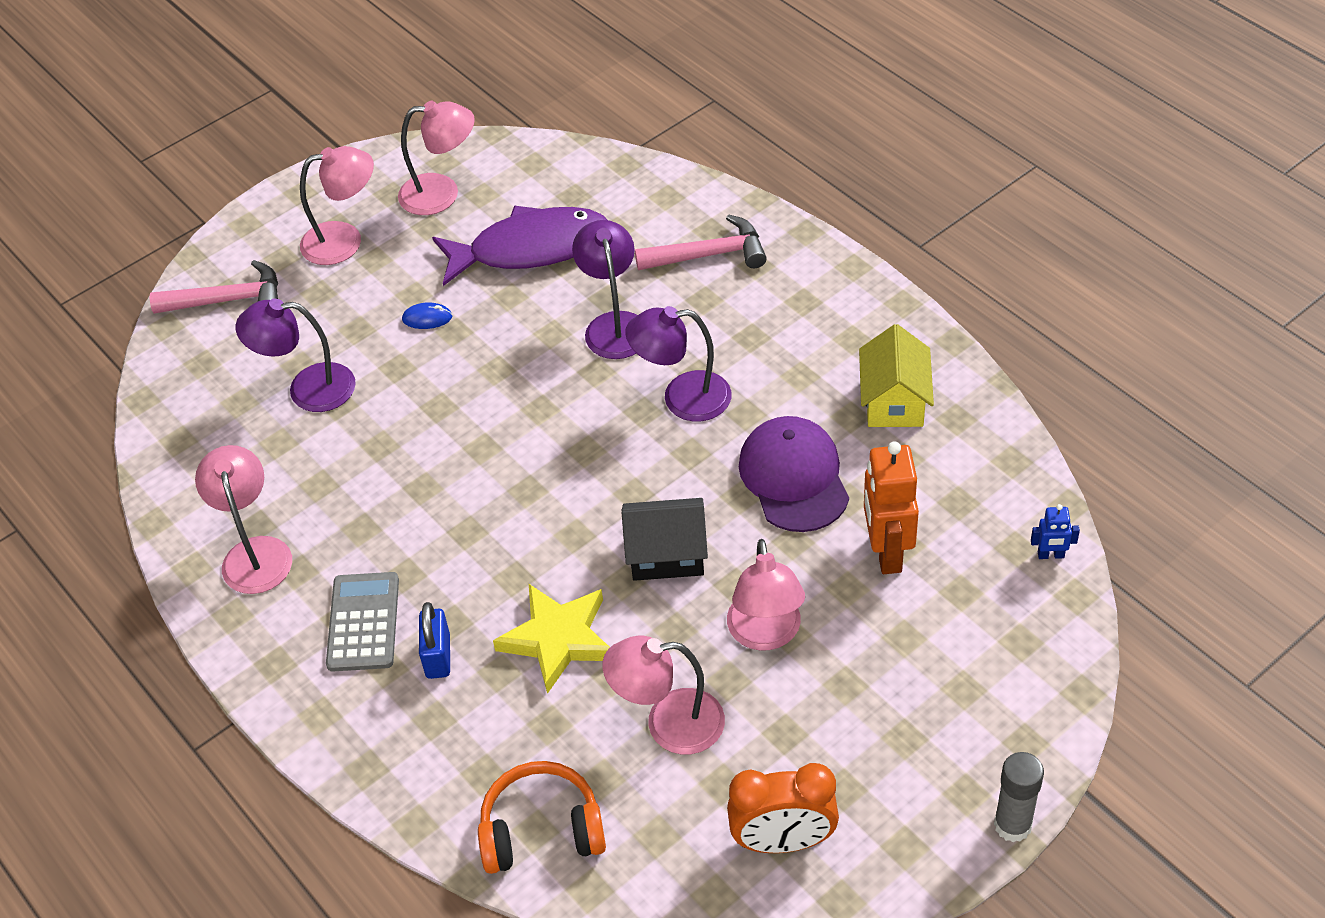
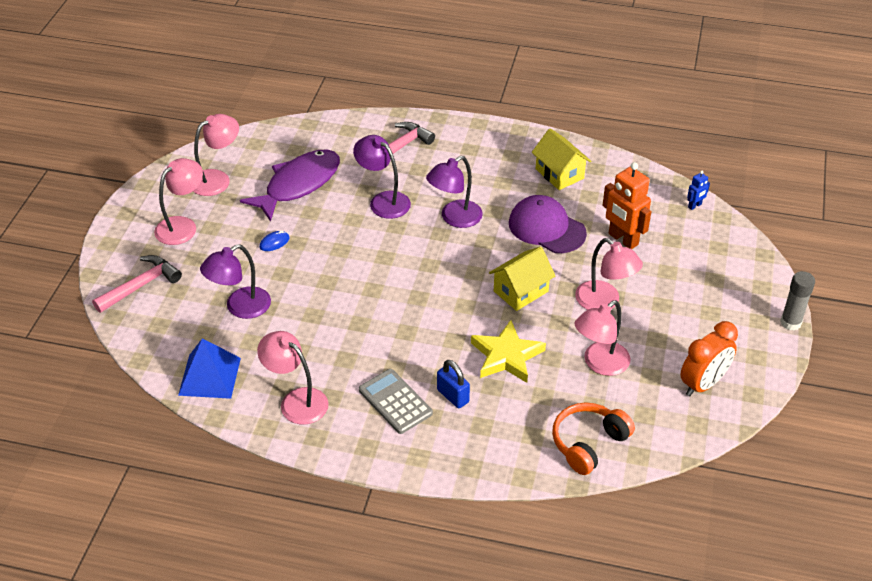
camera: 40 degrees left, 5 degrees down
black house [621,498,708,581] -> yellow house [489,247,556,311]
none -> blue pyramid [178,338,241,399]

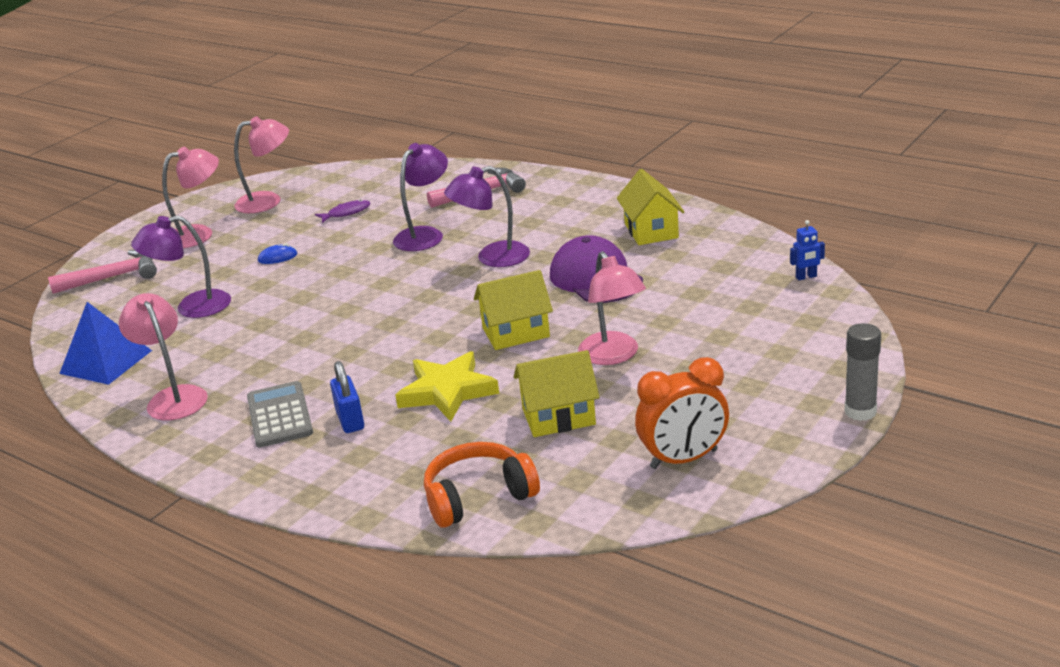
camera: 25 degrees right, 15 degrees down
purple fish [240,149,340,222] -> purple fish [315,199,370,223], size x0.41
purple lamp [353,135,411,219] -> purple lamp turned 60 degrees clockwise [393,143,448,251]
pink lamp [574,300,630,376] -> yellow house [514,350,599,437]
orange robot [603,162,651,249] -> none

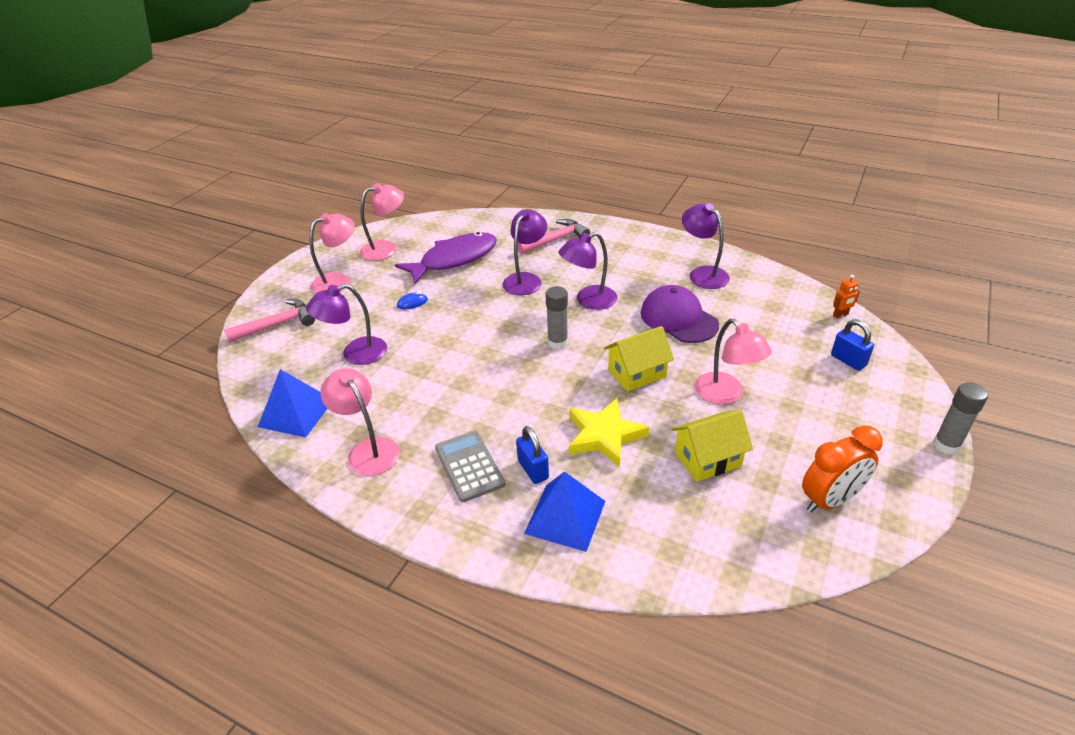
camera: 10 degrees left, 10 degrees up
purple fish [315,199,370,223] -> purple fish [395,232,497,284], size x2.42
orange headphones [424,442,540,528] -> none
yellow house [617,169,685,245] -> purple lamp [682,203,730,289]
blue robot [790,220,825,280] -> orange robot [833,275,860,318]
none -> blue pyramid [524,471,605,552]
none -> grey glue stick [546,286,568,349]
none -> blue padlock [831,319,874,371]

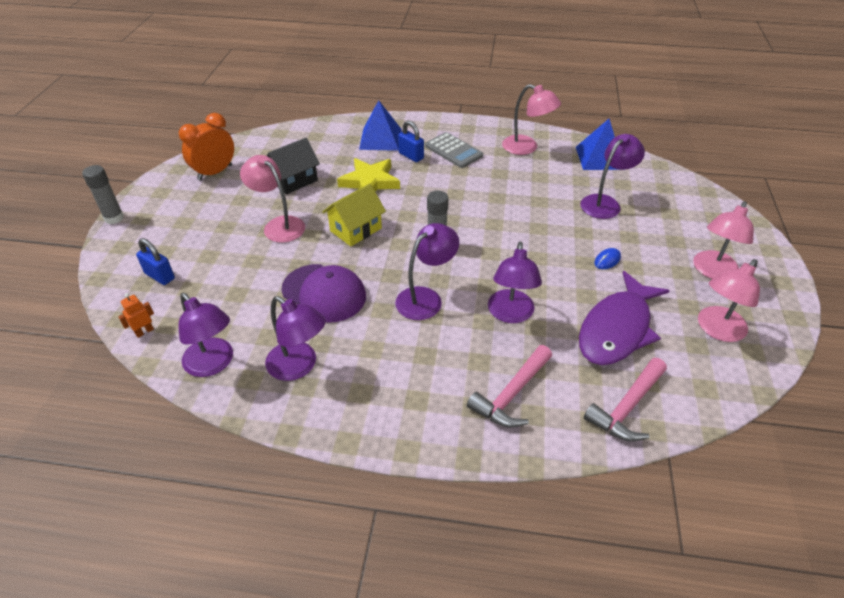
camera: 160 degrees right, 5 degrees up
pink hammer [224,299,315,343] -> pink hammer moved to [584,358,667,441]
yellow house [671,410,753,482] -> black house [267,138,320,194]
none -> purple lamp [178,293,233,377]

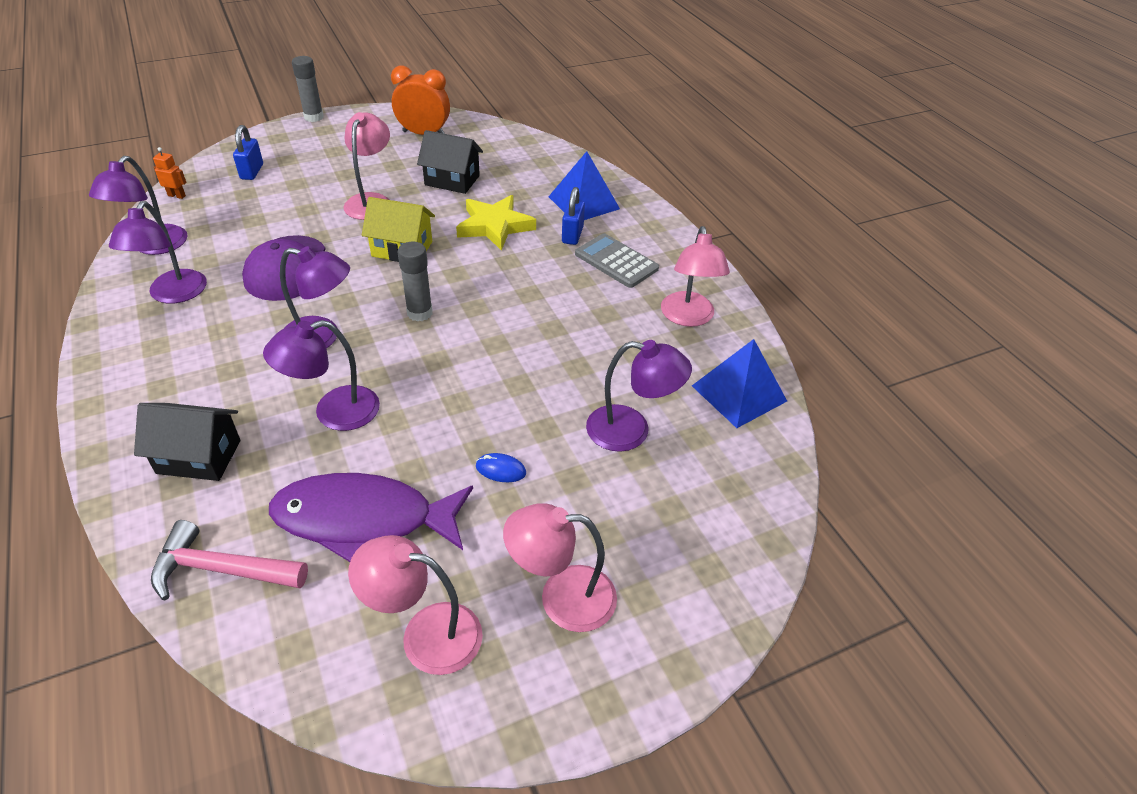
camera: 55 degrees right, 0 degrees up
grey calculator [425,132,483,168] -> grey calculator turned 120 degrees clockwise [575,233,659,288]
pink hammer [467,345,552,428] -> black house [134,403,241,481]

